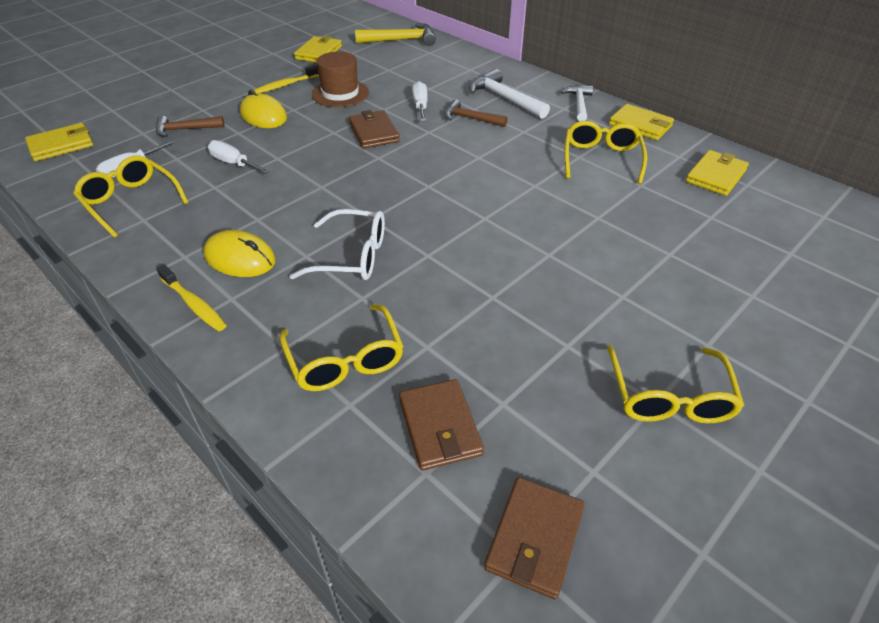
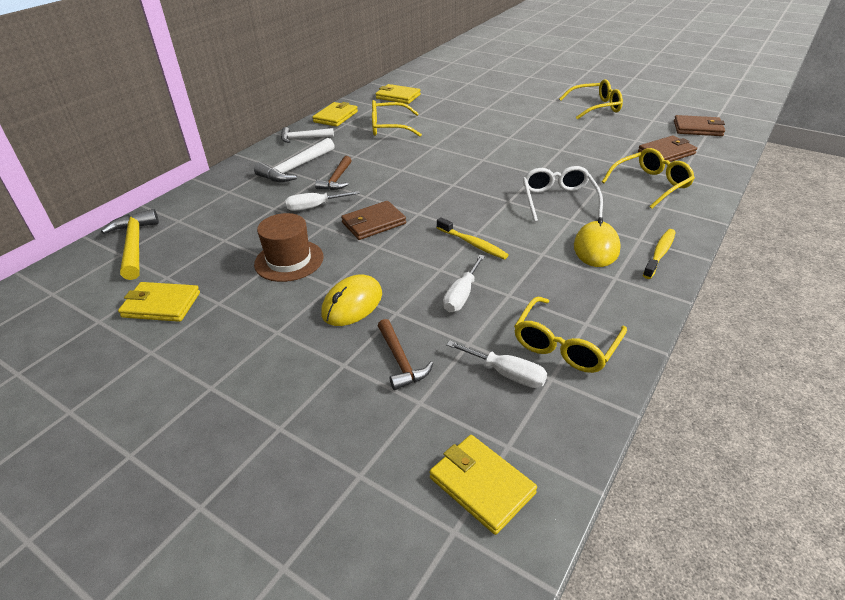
camera: 100 degrees left, 5 degrees down
yellow toothbrush [253,65,319,93] -> yellow toothbrush moved to [437,217,508,259]

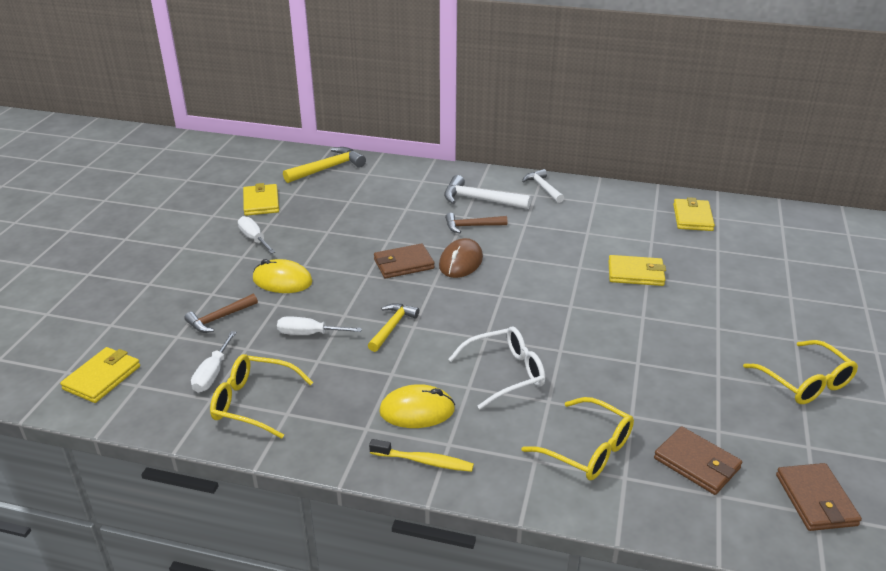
camera: 70 degrees right, 5 degrees down
brown hat [254,213,323,282] -> none
white screwdriver [285,191,360,211] -> white screwdriver moved to [238,216,275,254]
yellow wallet [312,102,358,127] -> yellow wallet moved to [608,255,666,286]
brown wallet [341,201,406,240] -> brown wallet turned 60 degrees counterclockwise [374,243,435,279]
yellow glasses [372,100,422,137] -> none
yellow toothbrush [437,217,508,259] -> yellow hammer [368,303,419,352]
none -> brown mouse [439,238,483,278]

